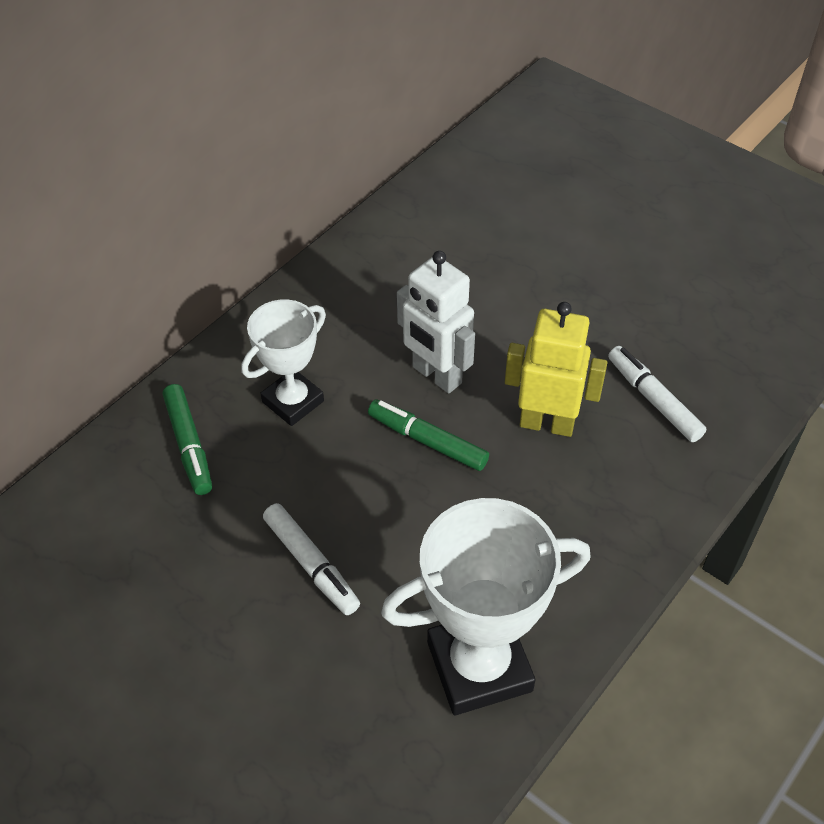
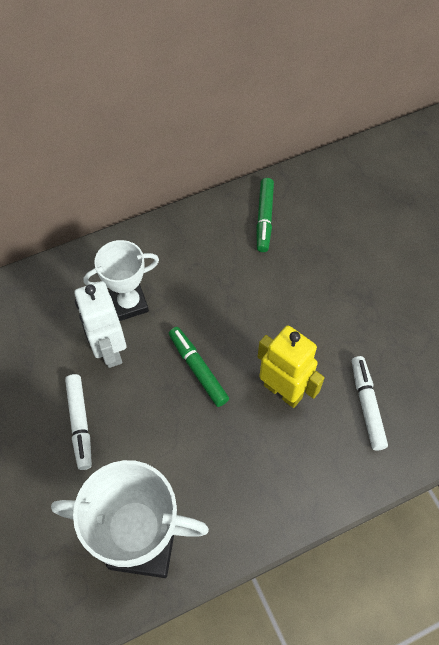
camera: 25 degrees right, 10 degrees up
green marker [163,384,212,495] -> green marker moved to [256,178,274,252]
white robot [397,251,475,393] -> white robot moved to [74,281,126,368]

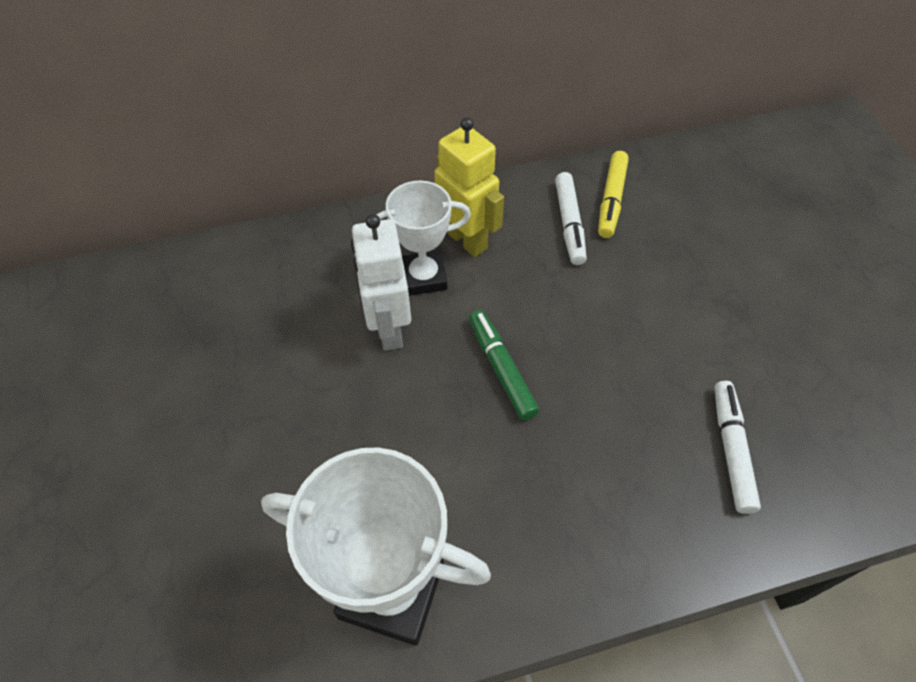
camera: 10 degrees right, 5 degrees down
white marker [65,374,92,470] -> white marker moved to [555,172,587,265]
green marker [256,178,274,252] -> yellow marker [598,151,629,238]
yellow robot [258,325,325,408] -> yellow robot moved to [434,117,504,257]

